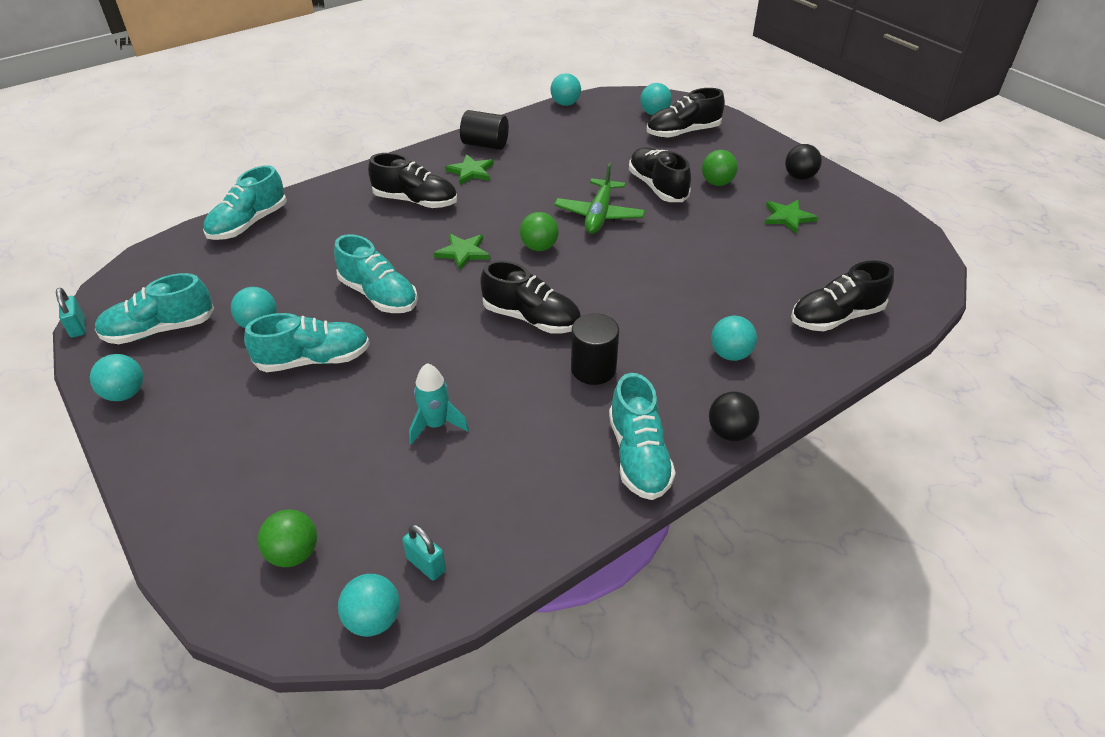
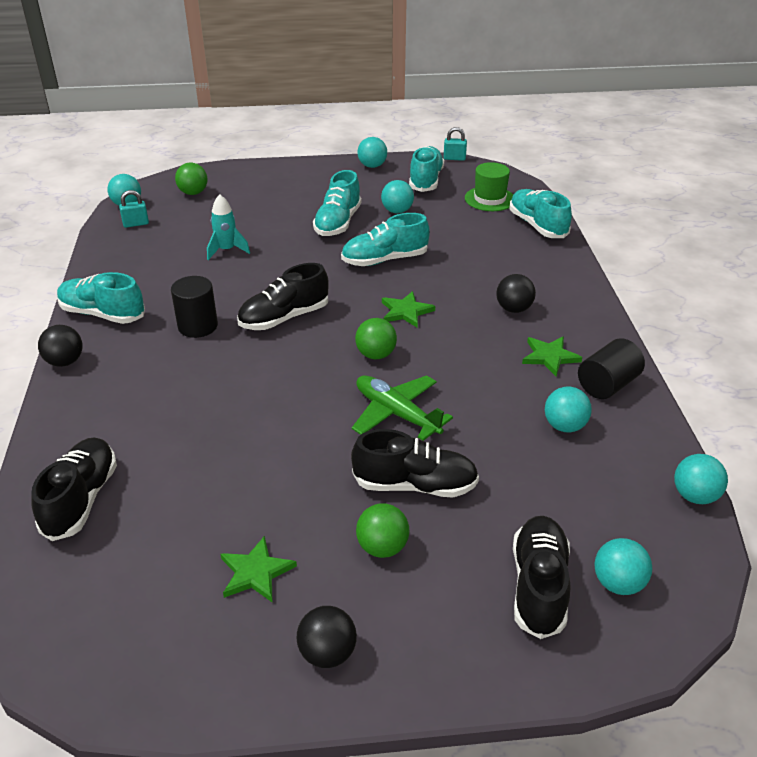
camera: 120 degrees right, 5 degrees down
black shoe [368,153,457,208] -> black ball [496,274,536,313]
turquoise ball [711,316,757,361] -> turquoise ball moved to [545,387,592,432]
none -> green hat [465,162,513,211]

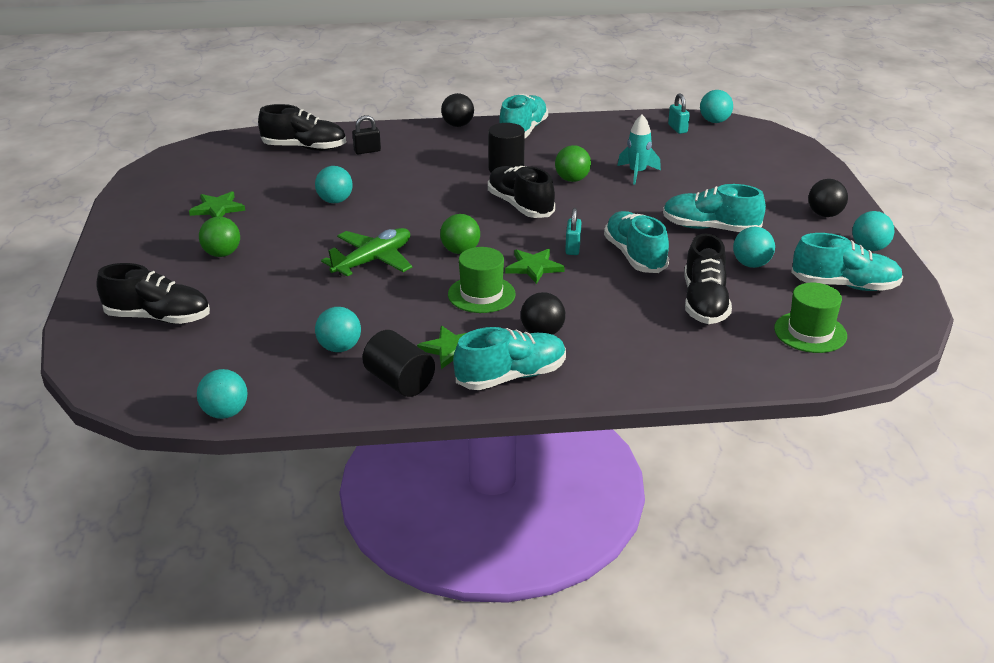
camera: 90 degrees right, 5 degrees down
green ball [175,163,208,195] -> green ball moved to [555,145,591,182]
black ball [296,606,357,668] -> black ball moved to [808,179,848,217]
black shoe [351,429,479,497] -> black shoe moved to [684,234,732,324]
turquoise padlock [444,127,467,161] -> turquoise padlock moved to [565,208,581,255]
turquoise shoe [510,189,572,238] -> turquoise shoe moved to [453,327,566,390]
turquoise ball [594,538,652,595] -> turquoise ball moved to [315,166,353,203]
none -> black padlock [353,115,381,154]
none -> green hat [448,247,516,313]

